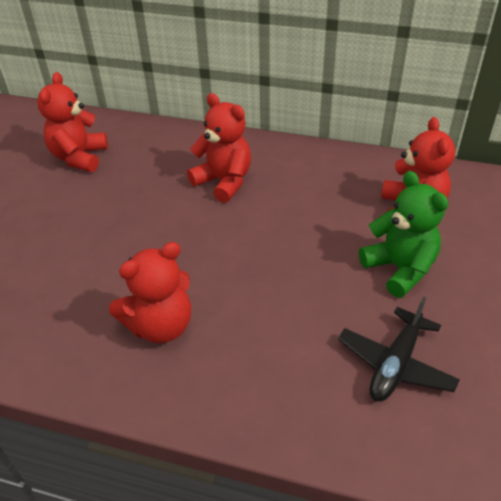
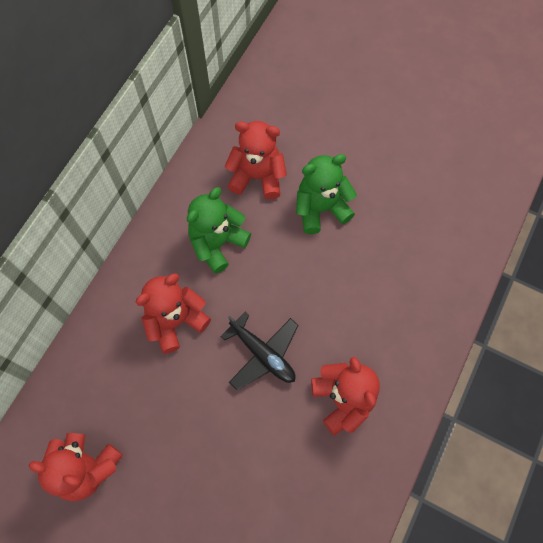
camera: 80 degrees left, 25 degrees up
black plane [338,297,460,402] -> black plane moved to [220,312,299,390]
none -> green teddy bear [187,187,251,274]

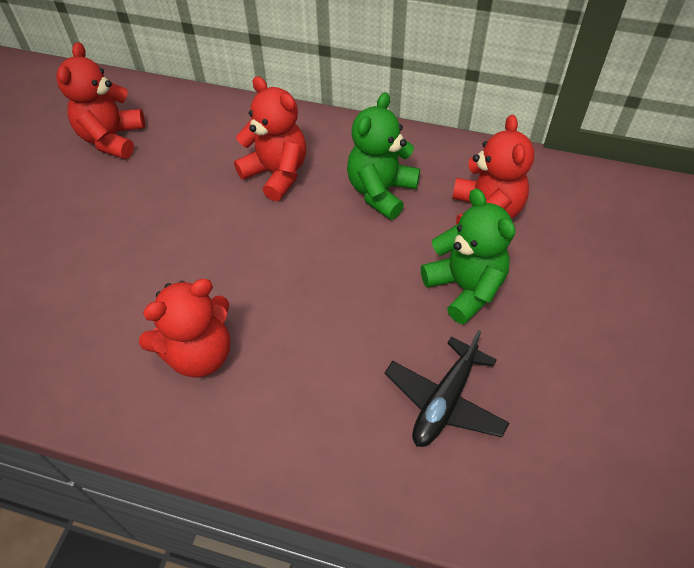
camera: 80 degrees right, 15 degrees down
green teddy bear [187,187,251,274] -> green teddy bear turned 90 degrees counterclockwise [347,92,420,220]
black plane [220,312,299,390] -> black plane moved to [384,330,509,447]

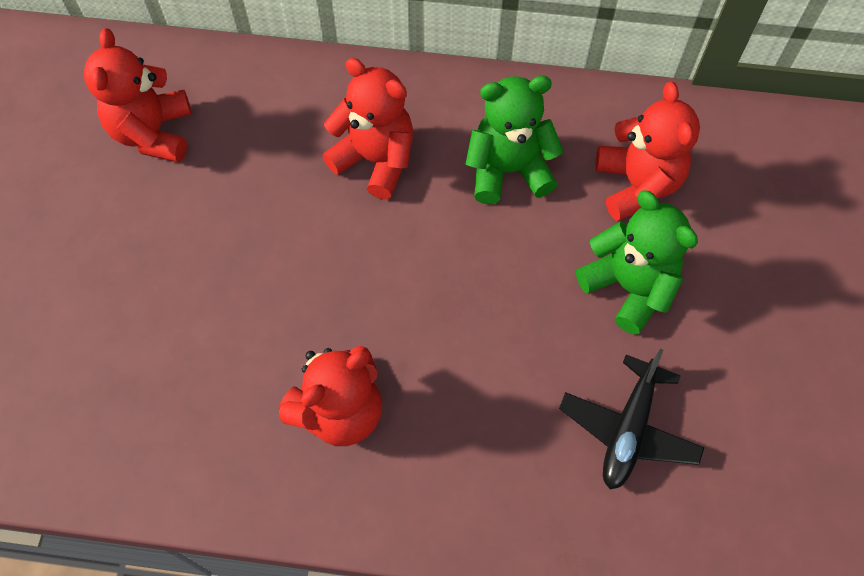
camera: 10 degrees left, 10 degrees up
green teddy bear [347,92,420,220] -> green teddy bear turned 60 degrees clockwise [466,76,564,204]

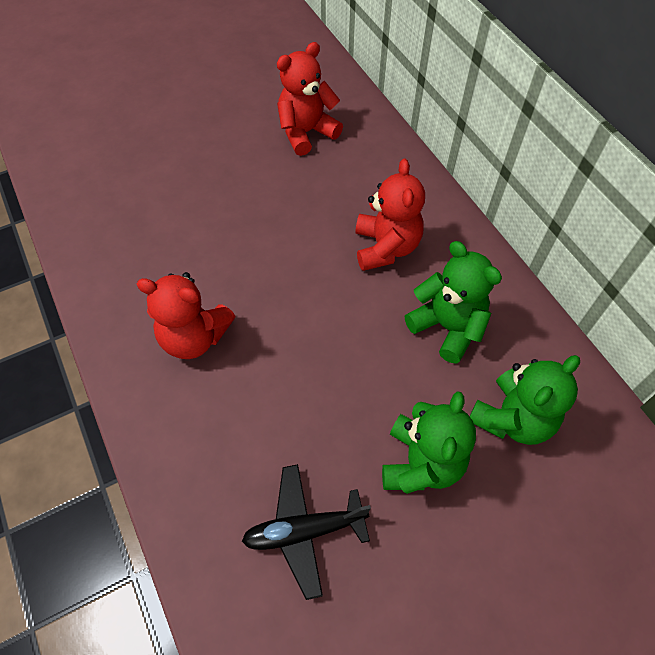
camera: 55 degrees right, 5 degrees down
red teddy bear [595,81,700,221] -> green teddy bear [469,355,580,445]

